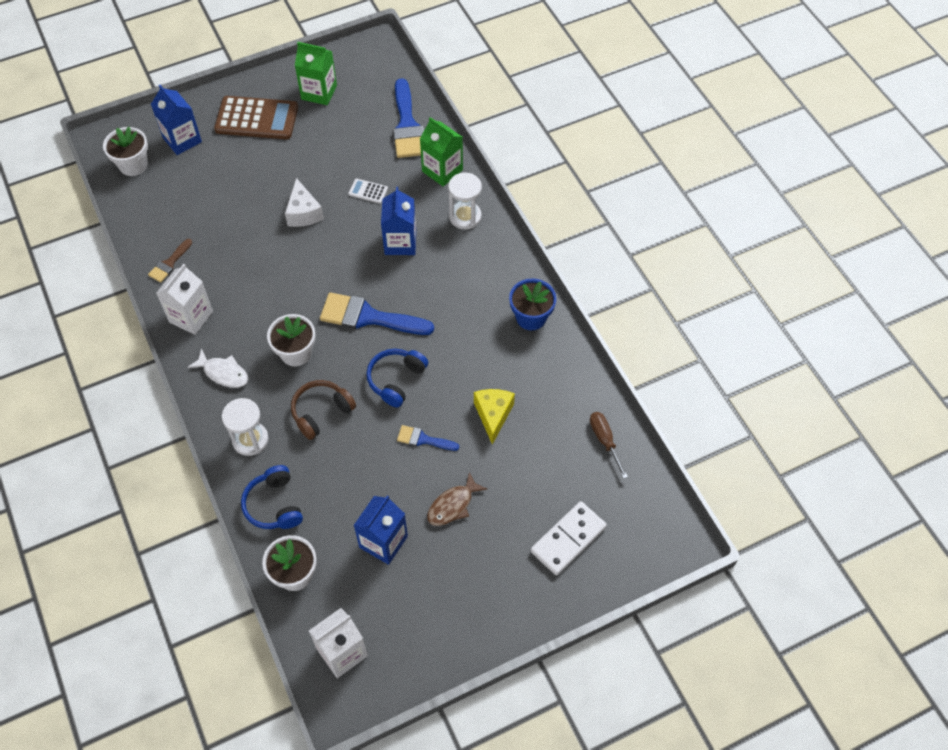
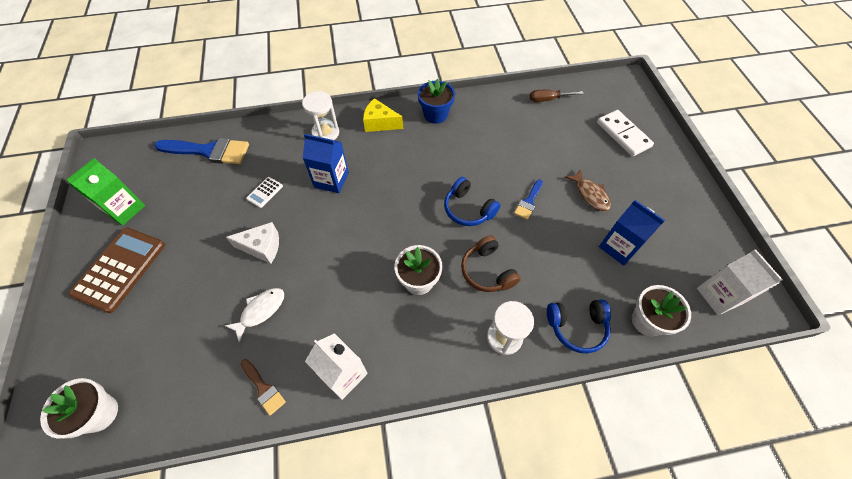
camera: 75 degrees left, 0 degrees up
blue carton [151,85,202,155] -> none
white fish [187,349,248,388] -> white fish moved to [225,288,284,343]
blue brush [320,292,434,335] -> none
green carton [420,117,463,187] -> none
yellow cheese [474,389,515,445] -> yellow cheese moved to [363,98,403,132]

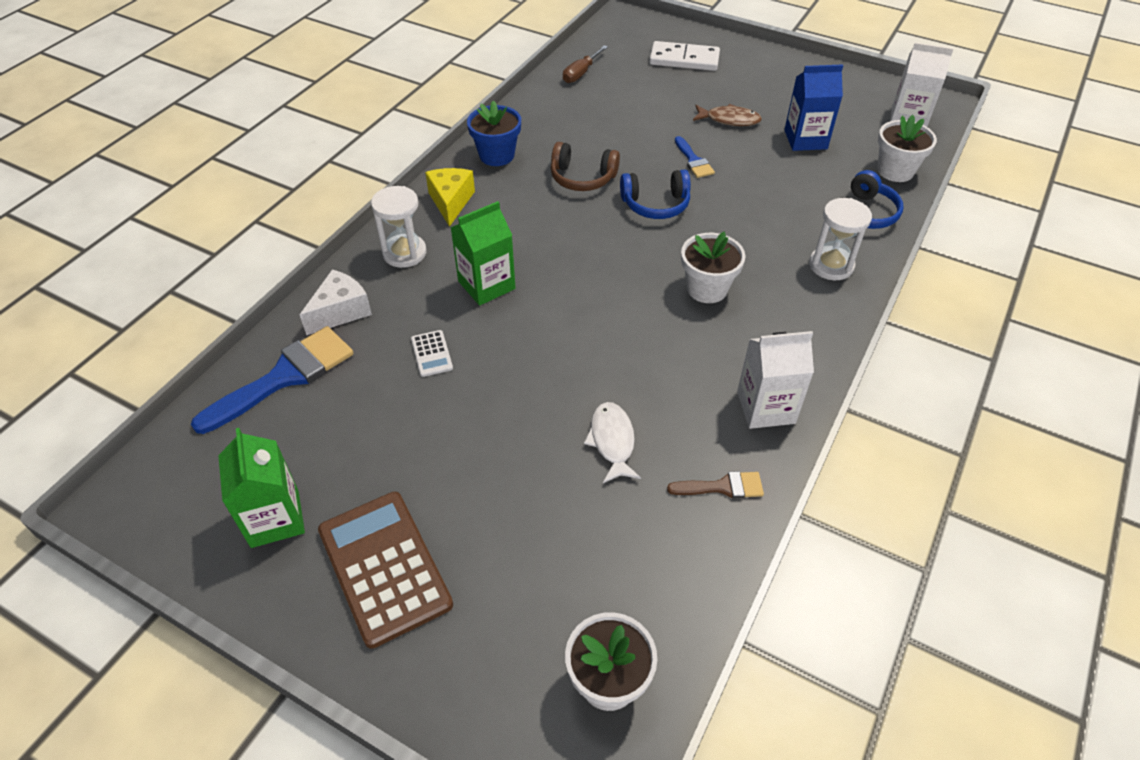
camera: 50 degrees left, 10 degrees down
white cheese [226,222,279,264] -> white cheese moved to [300,270,372,335]
blue carton [303,134,349,193] -> green carton [450,201,516,306]
yellow cheese [363,98,403,132] -> yellow cheese turned 120 degrees clockwise [425,168,475,227]
brown headphones [461,235,521,292] -> brown headphones moved to [551,142,620,191]

